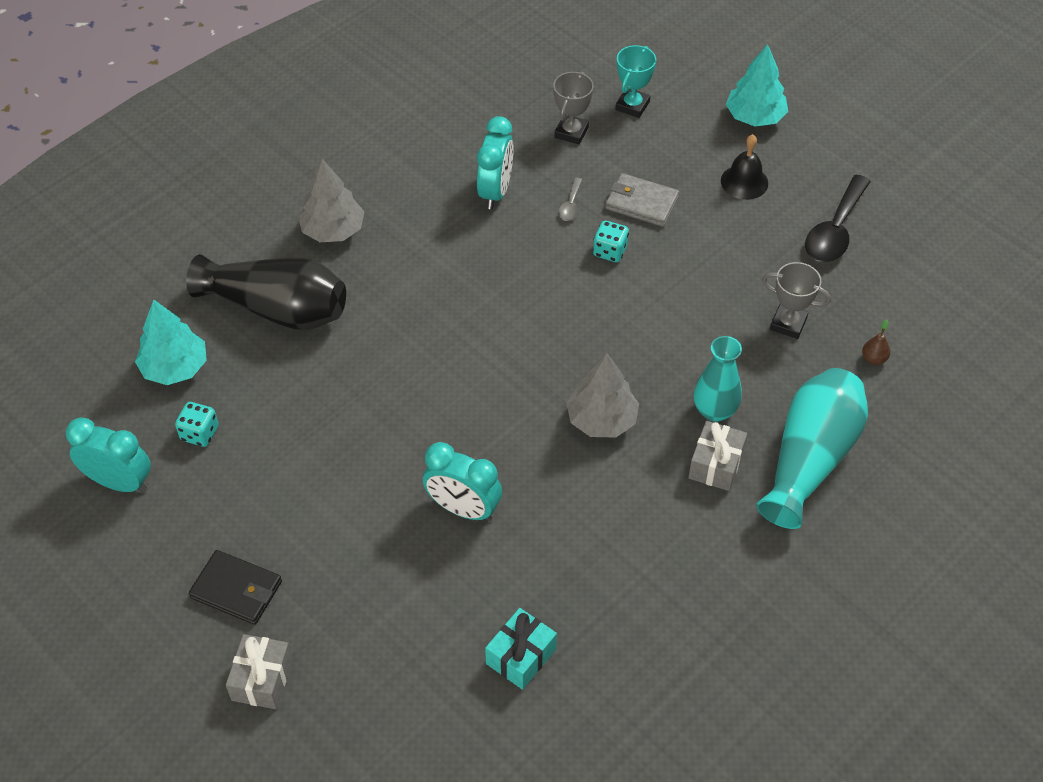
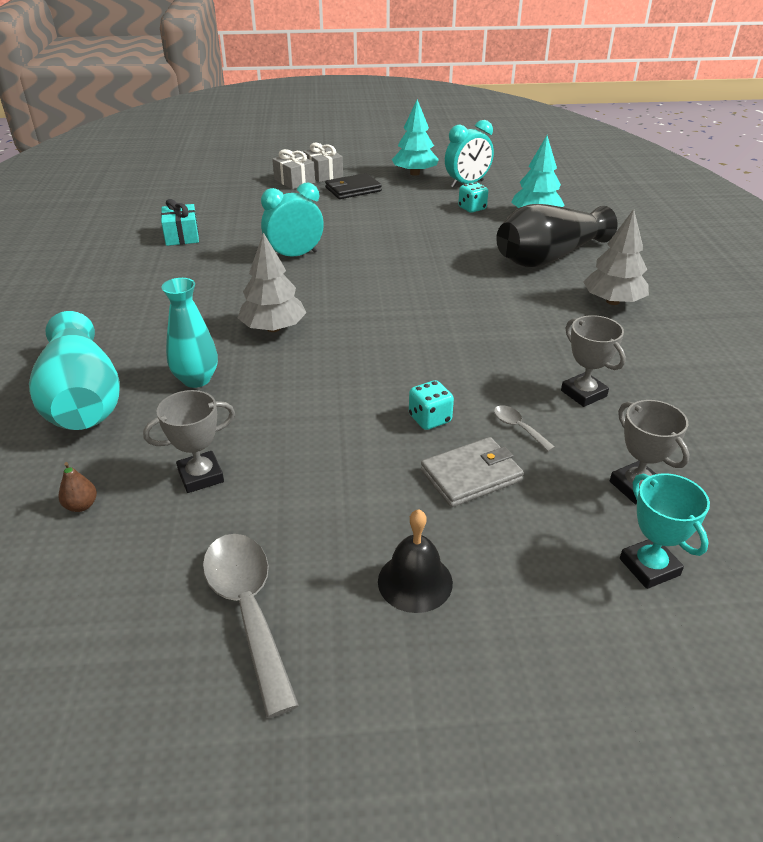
camera: 130 degrees right, 15 degrees down
turquoise clock [477,116,514,209] -> grey trophy [561,315,626,407]
grey gift [688,421,747,491] -> grey gift moved to [304,142,343,182]
turquoise tree [726,44,788,126] -> turquoise tree moved to [392,100,439,176]
black spoon [805,175,871,262] -> grey spoon [203,534,299,718]

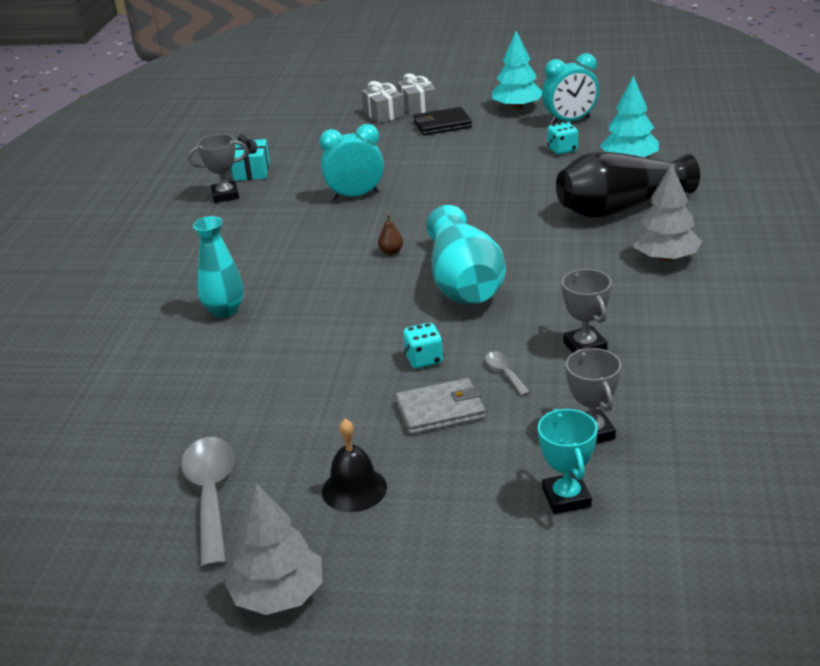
camera: 15 degrees right, 5 degrees down
turquoise vase [29,311,120,430] -> turquoise vase moved to [426,205,506,305]
brown pear [58,462,97,512] -> brown pear moved to [378,214,403,255]
grey trophy [143,390,235,493] -> grey trophy moved to [188,134,248,203]
grey tree [238,232,307,332] -> grey tree moved to [224,483,323,615]

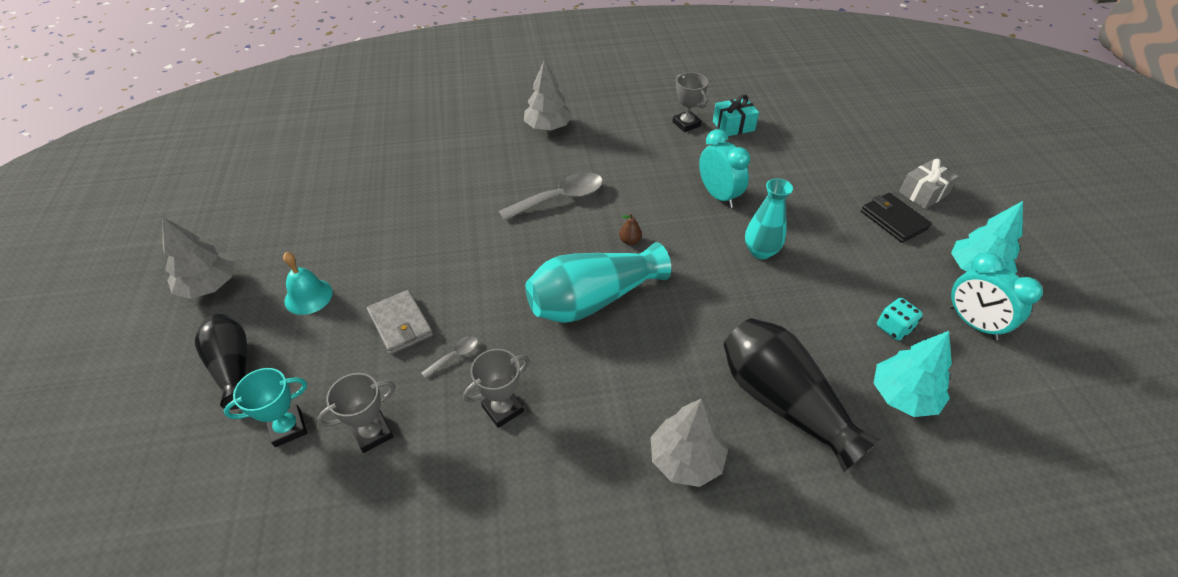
camera: 70 degrees right, 15 degrees up
grey spoon [181,437,235,569] -> grey spoon moved to [498,172,603,221]
turquoise vase [193,216,244,318] -> turquoise vase moved to [745,178,793,259]
black bell [322,419,387,512] -> turquoise bell [283,252,333,315]
grey gift [362,81,405,123] -> none
turquoise dice [403,323,443,369] -> none
none -> black vase [195,314,247,410]
none -> grey tree [524,59,572,130]

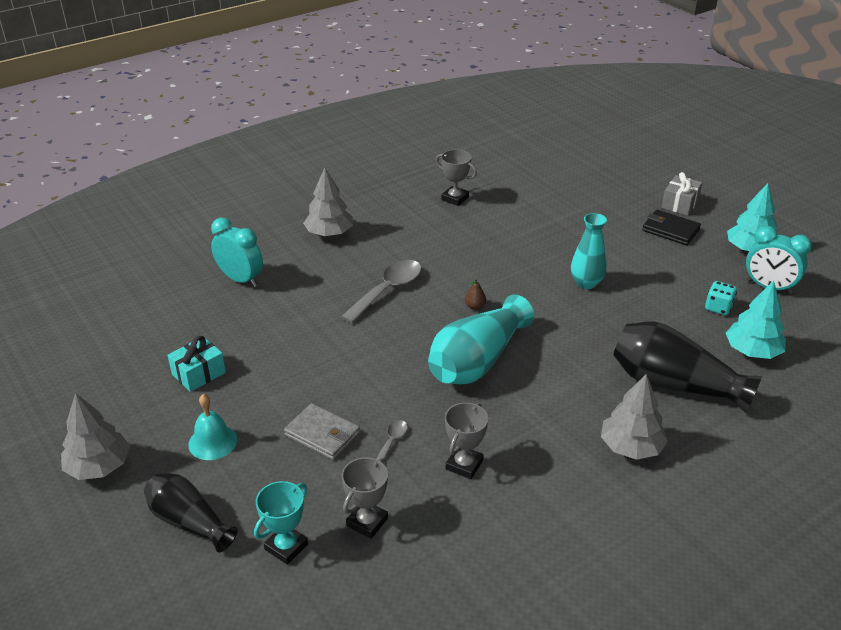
camera: 25 degrees left, 10 degrees down
turquoise clock [699,129,750,208] -> turquoise clock moved to [211,218,263,287]
turquoise gift [713,94,759,136] -> turquoise gift moved to [168,336,226,392]

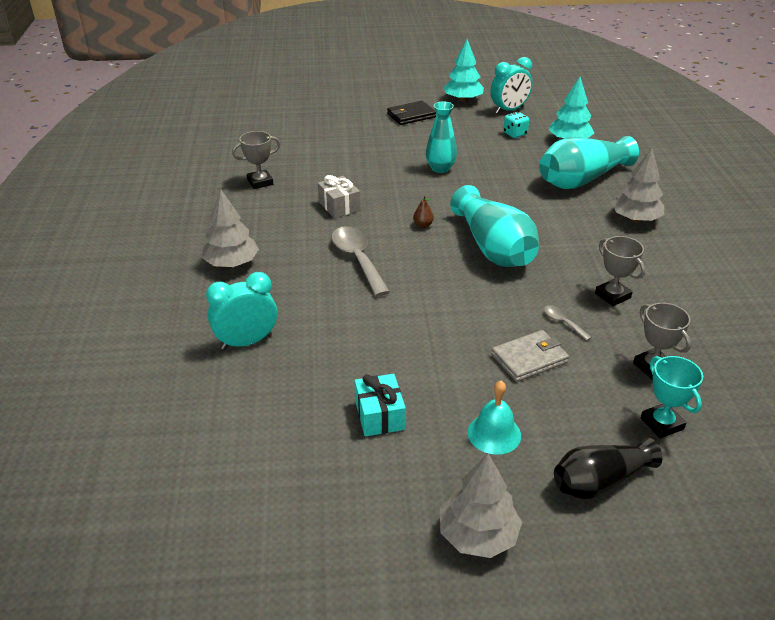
camera: 60 degrees left, 0 degrees up
black vase [613,321,762,413] -> turquoise vase [539,136,639,189]
grey gift [662,172,702,215] -> grey gift moved to [318,175,360,218]

